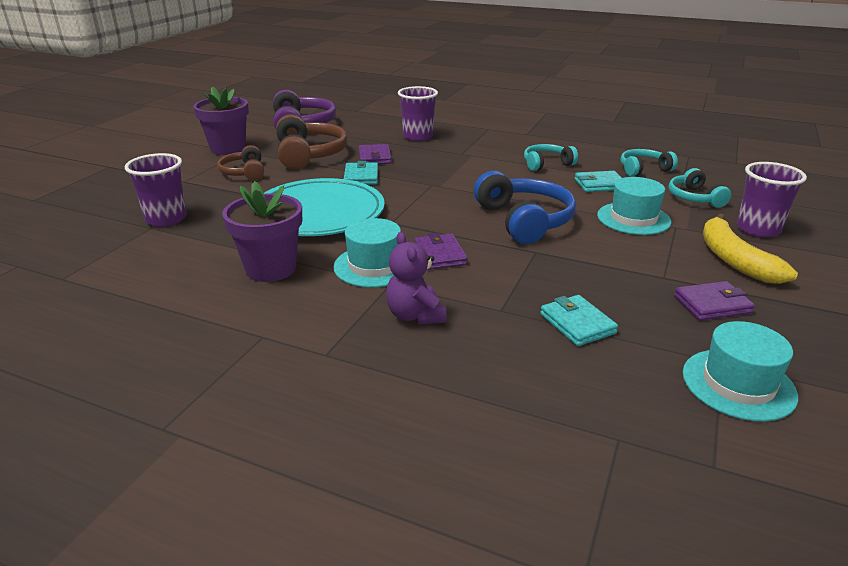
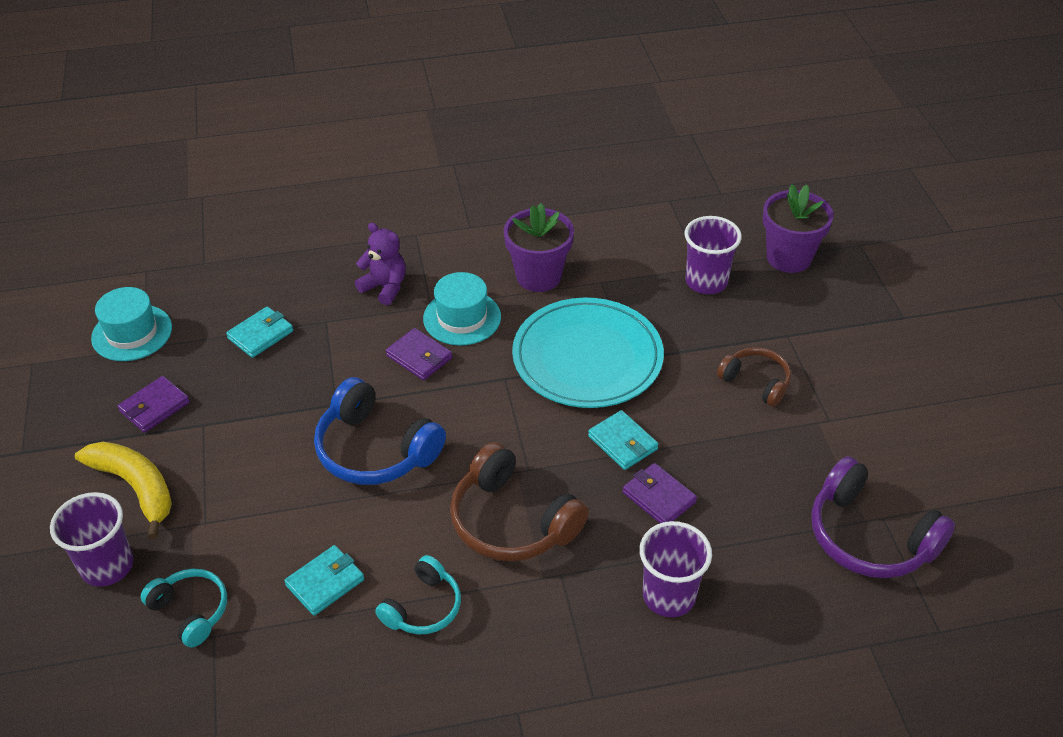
camera: 145 degrees right, 15 degrees up
purple flower pot [193,85,249,155] -> purple flower pot moved to [763,184,834,273]
brown headphones [276,115,347,169] -> brown headphones moved to [450,442,589,561]
turquoise wallet [540,295,618,346] -> turquoise wallet turned 75 degrees counterclockwise [226,306,293,358]
turquoise hat [597,177,671,235] -> none
turquoise headphones [620,149,678,176] -> none

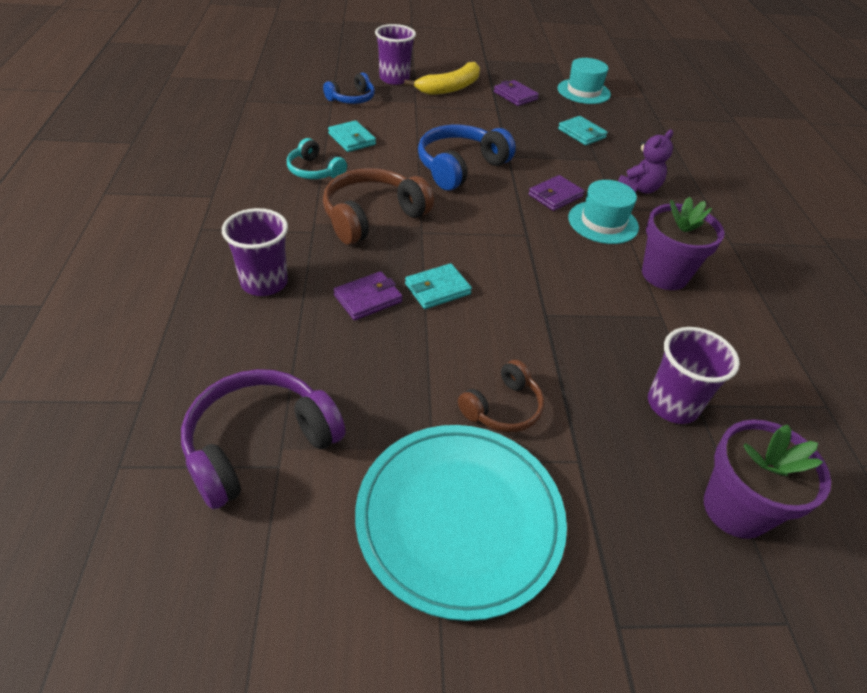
camera: 95 degrees right, 0 degrees up
turquoise headphones [141,569,227,648] -> blue headphones [323,73,375,104]
turquoise plate [512,298,664,408] -> turquoise plate moved to [355,425,567,621]

